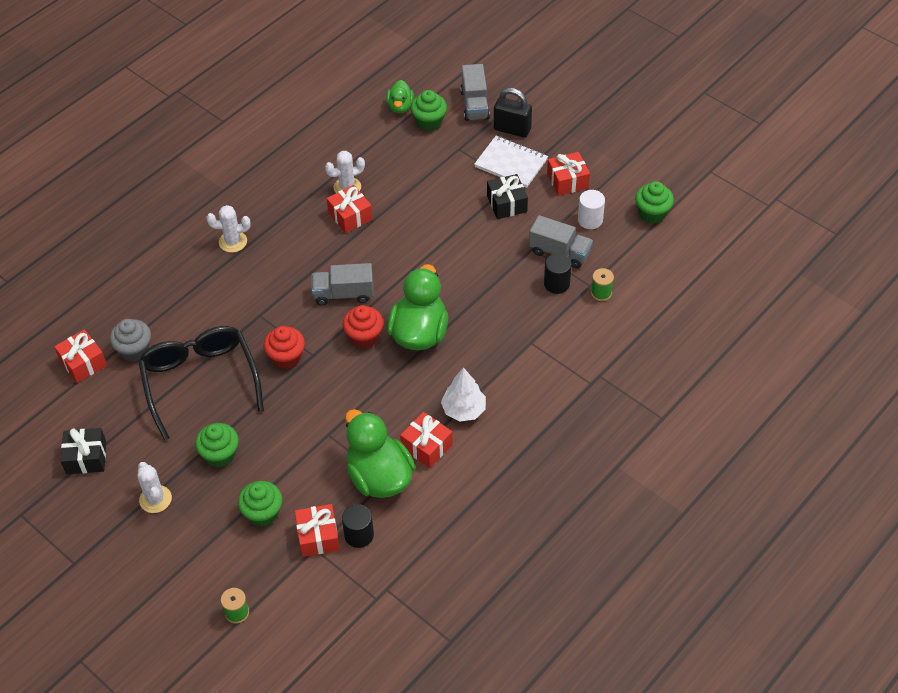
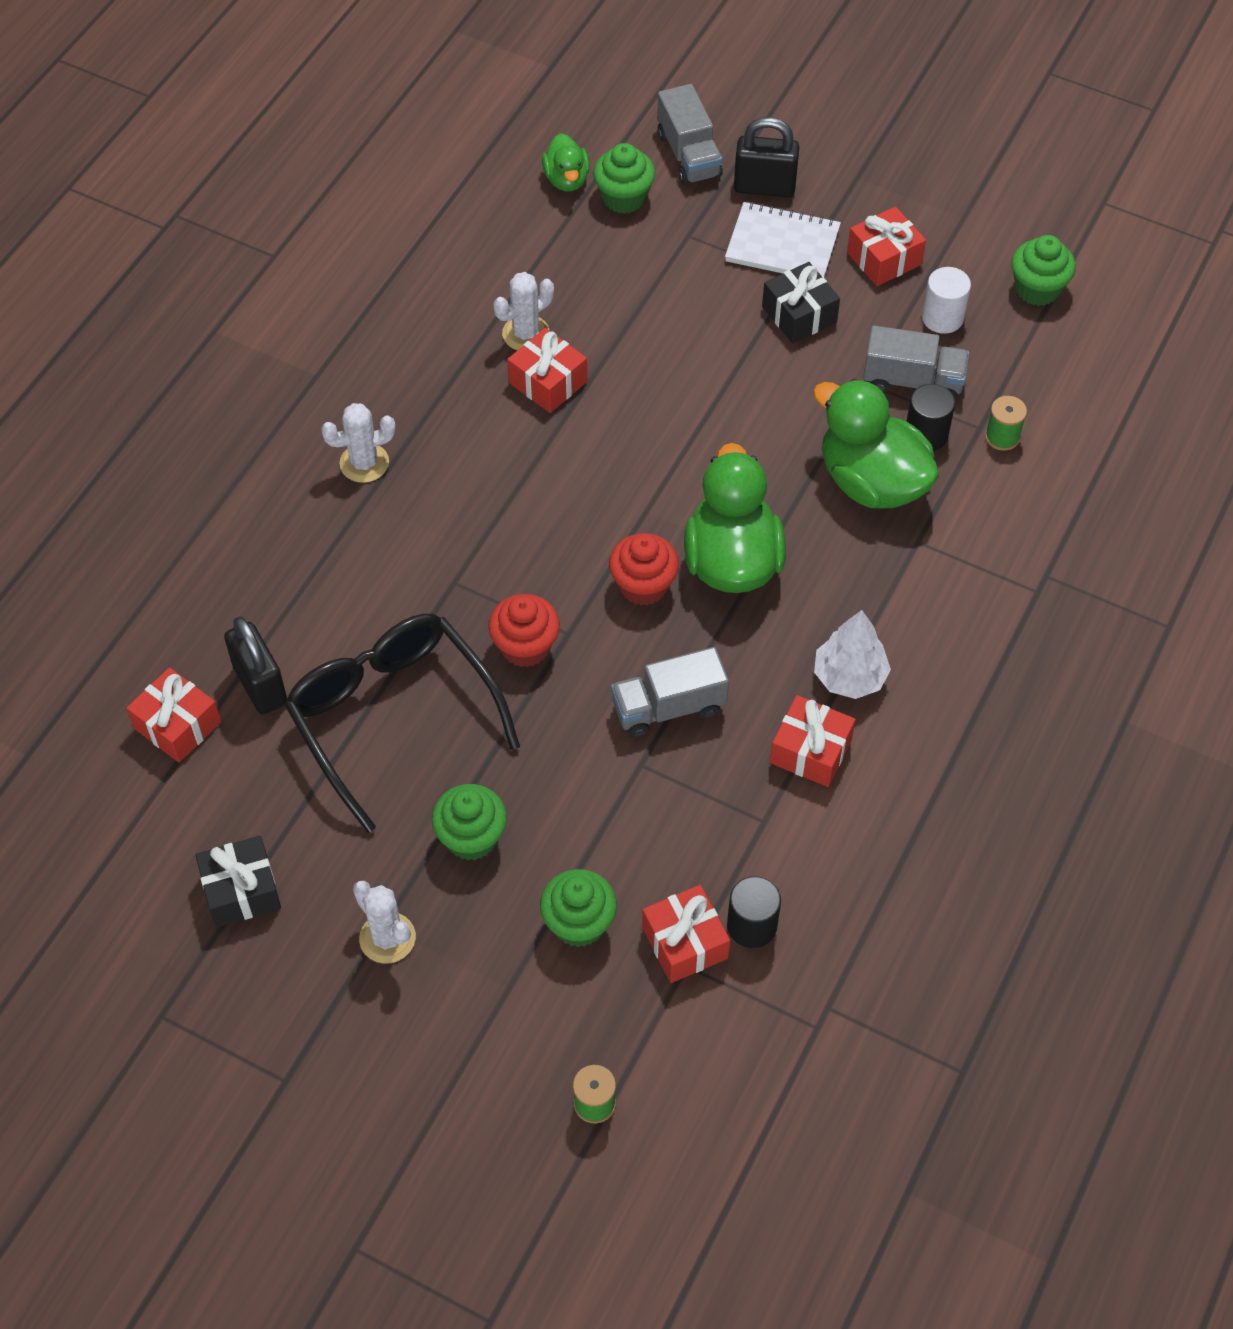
camera: 15 degrees left, 5 degrees up
grey cupcake [110,319,151,362] -> black padlock [224,616,287,715]
grey truck [312,263,374,306] -> grey truck moved to [611,647,729,738]
green duck [345,409,416,498] -> green duck moved to [813,379,939,509]

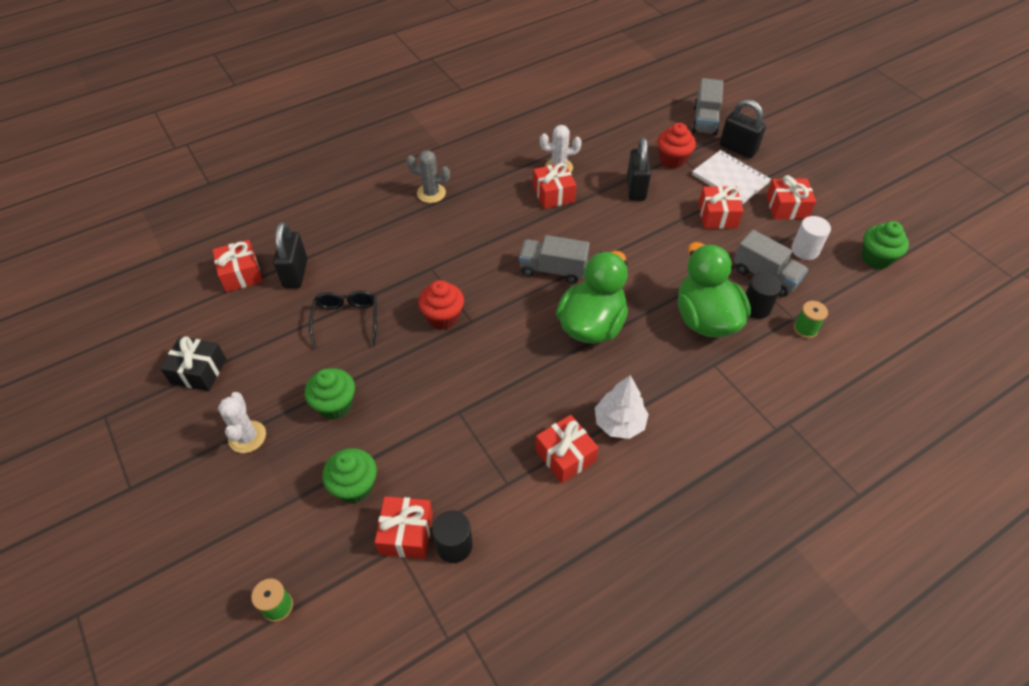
camera: 30 degrees right, 5 degrees down
black glasses [285,614,520,833] -> black glasses [309,291,377,349], size x0.55
white cactus [321,403,396,483] -> grey cactus [406,150,450,203]
green duck [542,133,590,192] -> none
green cupcake [593,143,655,214] -> none
red cupcake [609,533,679,606] -> red cupcake moved to [657,123,696,168]
grey truck [611,647,729,738] -> grey truck moved to [519,235,590,284]
black gift [762,262,840,344] -> red gift [698,186,743,229]
none -> black padlock [627,137,651,201]

